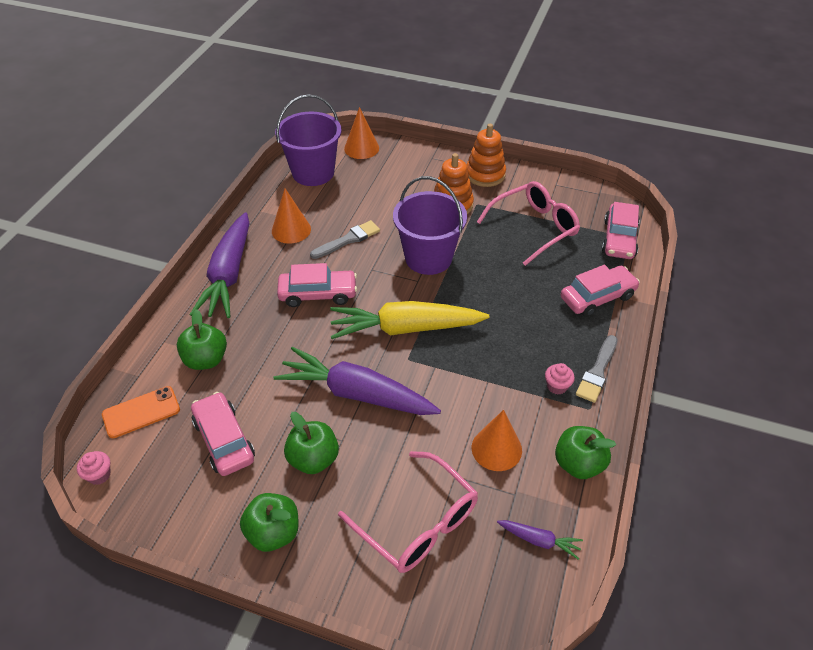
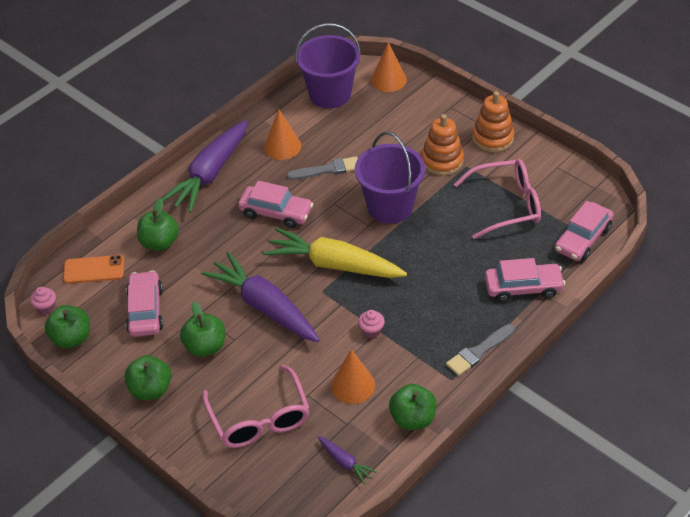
camera: 25 degrees right, 0 degrees up
pink cupcake [545,363,575,395] -> pink cupcake moved to [358,310,385,338]
none -> green apple [45,305,90,348]

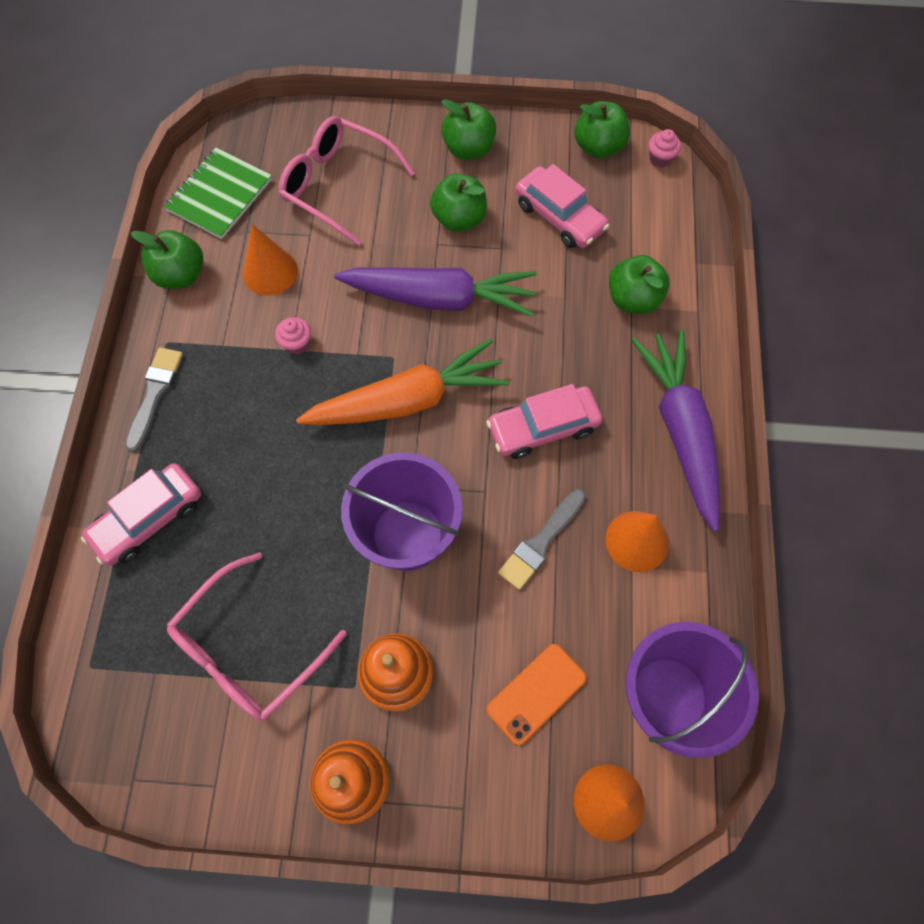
camera: 140 degrees right, 20 degrees up
orange phone [63,255,125,284] -> orange phone moved to [487,644,587,745]
yellow carrot [263,227,407,278] -> orange carrot [296,338,510,425]
purple carrot [318,436,376,484] -> green notebook [164,148,272,239]
pink car [555,201,614,261] -> none

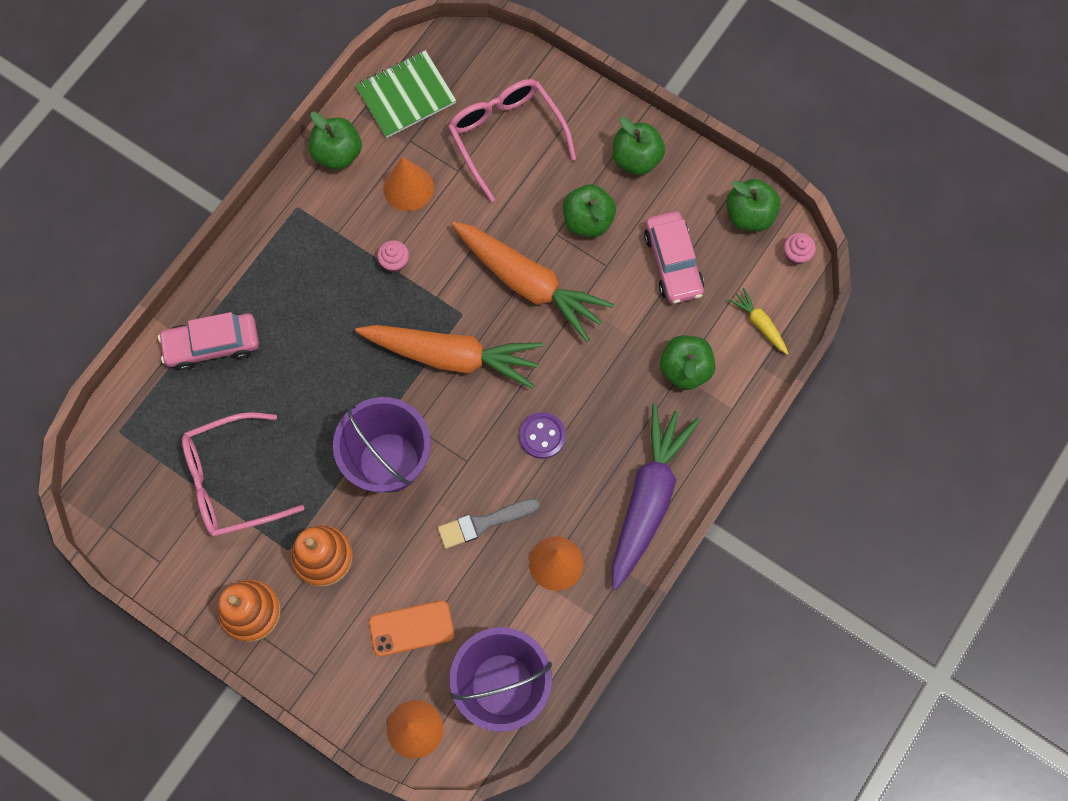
camera: 30 degrees right, 5 degrees up
grey brush [125,347,183,452] -> none
purple carrot [334,267,537,317] -> orange carrot [452,221,614,342]
pink car [486,384,603,459] -> purple button [519,412,566,459]
none -> yellow carrot [728,288,789,355]

